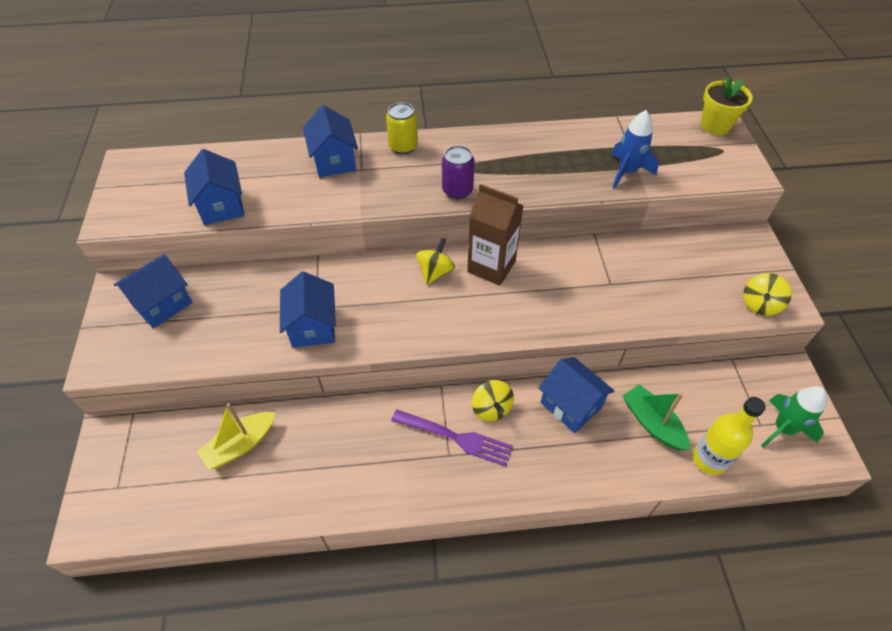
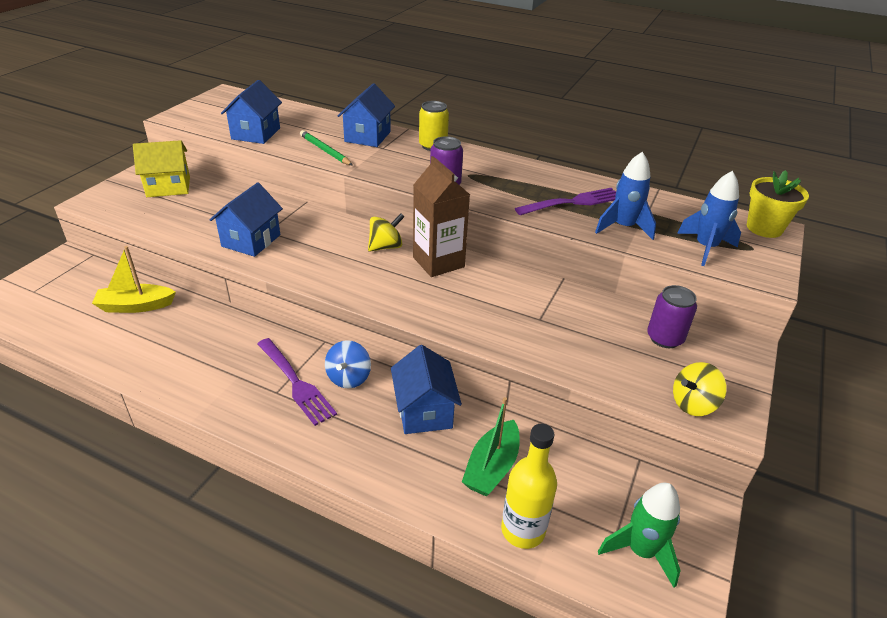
camera: 30 degrees right, 15 degrees down
blue house [114,254,193,328] -> yellow house [133,140,190,197]
yellow spinning top [472,380,514,421] -> blue spinning top [325,340,371,388]
green boat [623,384,690,450] -> green boat turned 150 degrees counterclockwise [462,397,520,496]
none -> green pencil [300,130,352,165]
none -> purple fork [515,188,616,215]
none -> purple can [647,285,697,348]
none -> blue rocket [677,171,741,266]

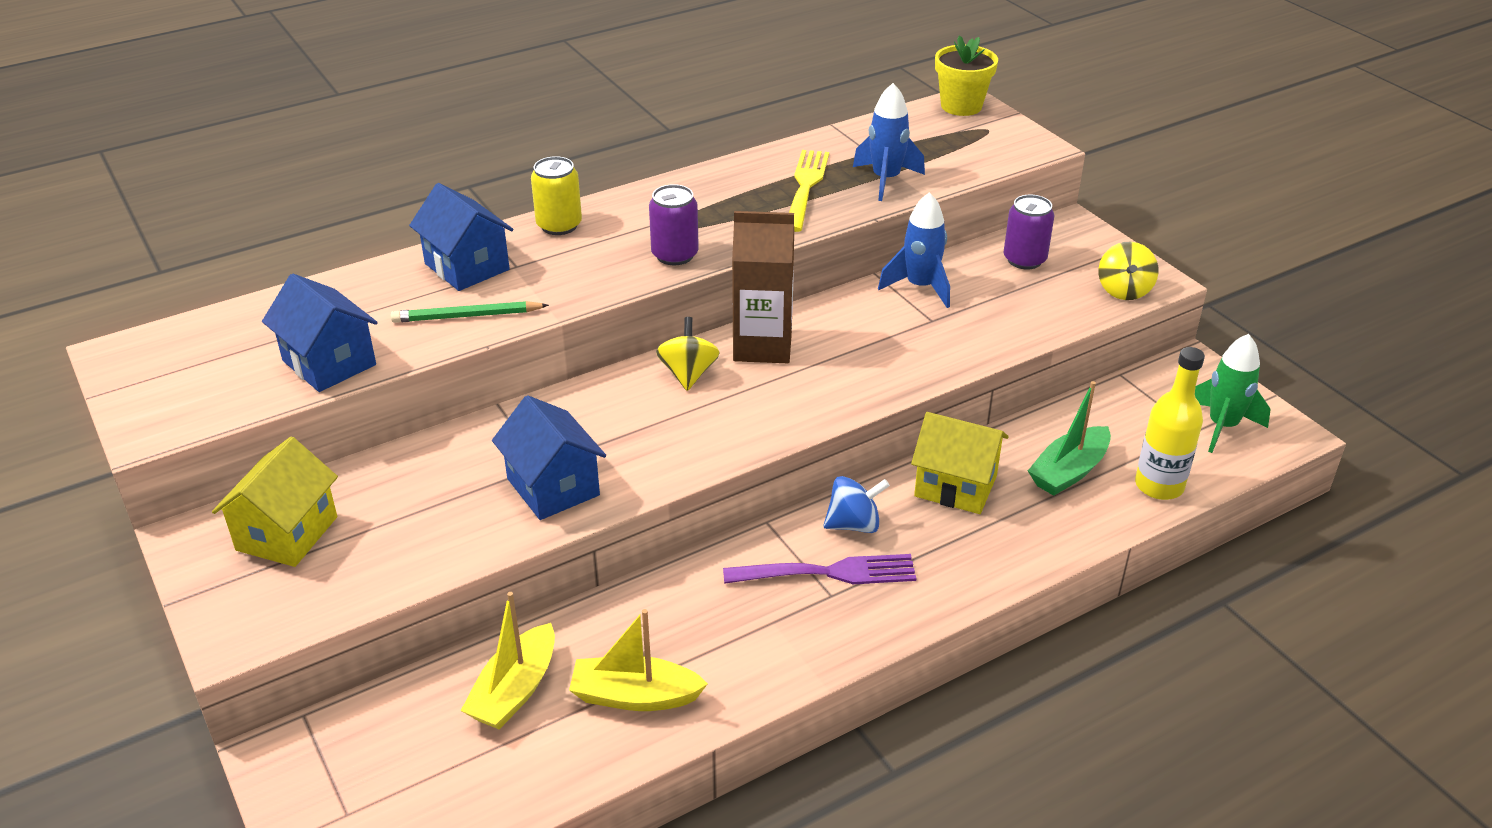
camera: 55 degrees left, 0 degrees up
blue spinning top [325,340,371,388] -> blue spinning top turned 60 degrees counterclockwise [823,476,890,533]
blue house [391,345,462,434] -> yellow house [911,412,1009,514]
green boat [462,397,520,496] -> green boat turned 75 degrees clockwise [1028,381,1111,496]
purple fork [515,188,616,215] -> yellow fork [789,150,829,232]
blue rocket [677,171,741,266] -> blue rocket moved to [878,192,950,308]
none -> yellow boat [569,609,708,711]

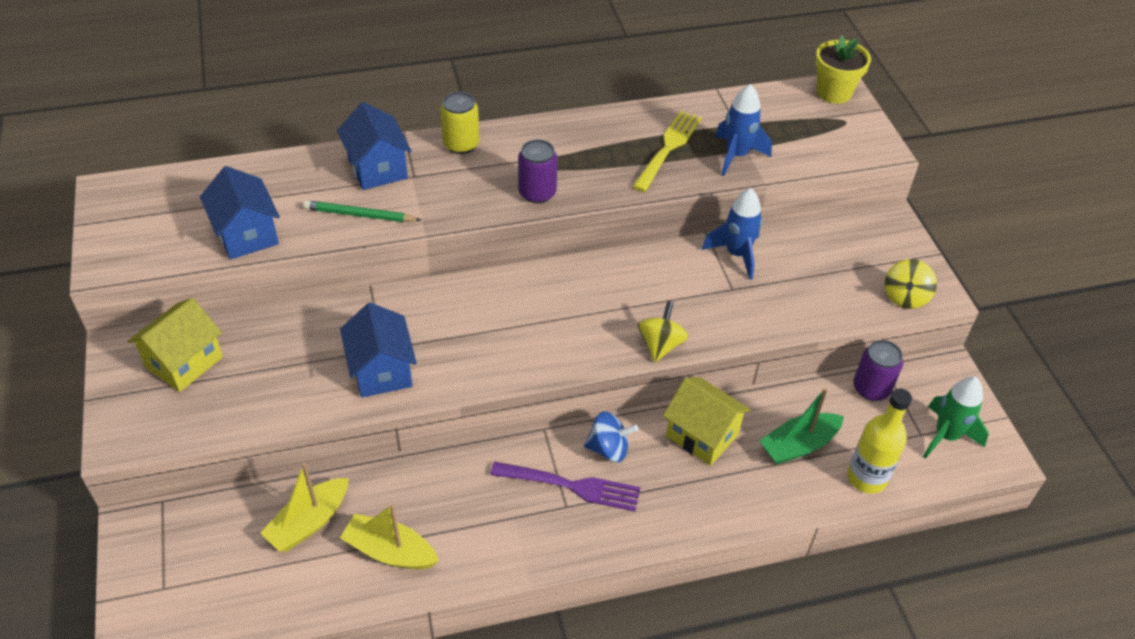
camera: 15 degrees right, 10 degrees up
yellow spinning top [656,317,720,391] -> yellow spinning top moved to [638,301,688,362]
brown carton [732,211,794,363] -> none
purple can [1003,195,1054,269] -> purple can moved to [853,340,903,401]

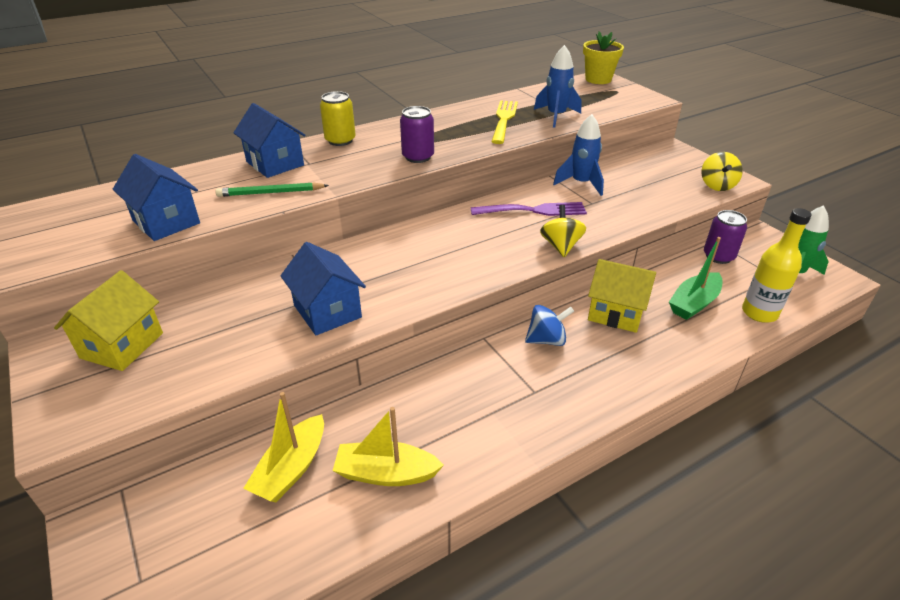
camera: 15 degrees left, 10 degrees down
purple fork [490,462,640,511] -> purple fork moved to [471,202,587,216]

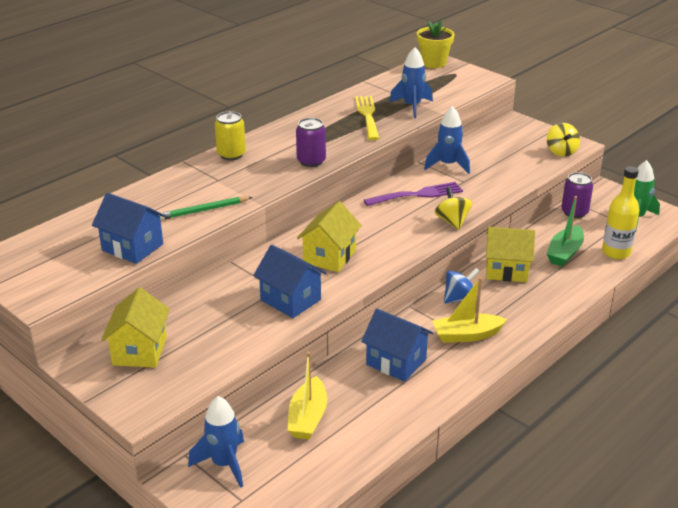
camera: 15 degrees left, 5 degrees down
blue house [233,103,305,178] -> blue house moved to [361,309,433,382]
yellow boat [333,407,444,486] -> yellow boat moved to [432,277,507,343]
none -> blue rocket [188,396,244,488]
none -> yellow house [297,201,362,272]

